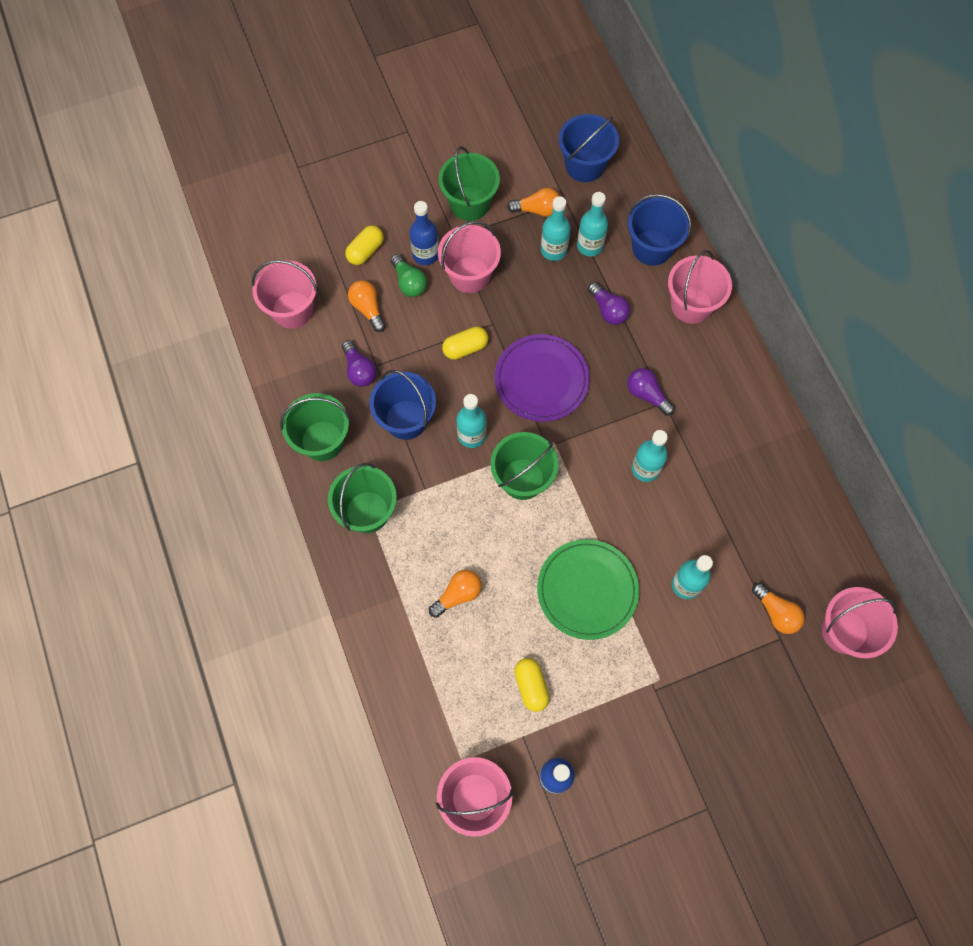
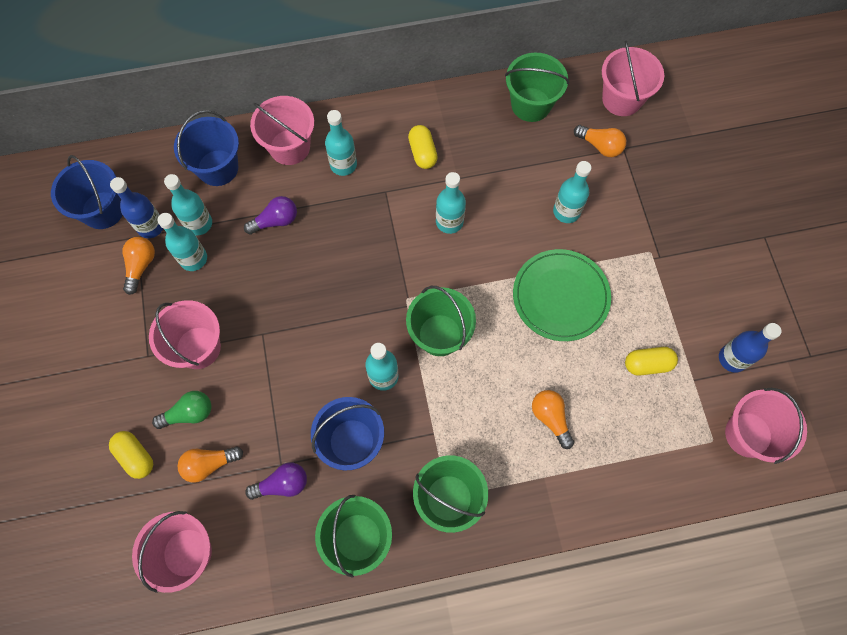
camera: 80 degrees left, 0 degrees up
blue bottle [410,201,439,265] -> blue bottle moved to [110,177,163,238]
green bucket [438,146,500,221] -> green bucket moved to [505,53,569,122]
yellow capsule [442,327,488,360] -> yellow capsule moved to [408,125,438,169]
purple plate [495,334,590,422] -> none
purple light bulb [627,368,675,416] -> none
orange light bulb [752,583,805,634] -> orange light bulb turned 60 degrees clockwise [574,125,626,157]
none -> turquoise bottle [325,110,357,176]

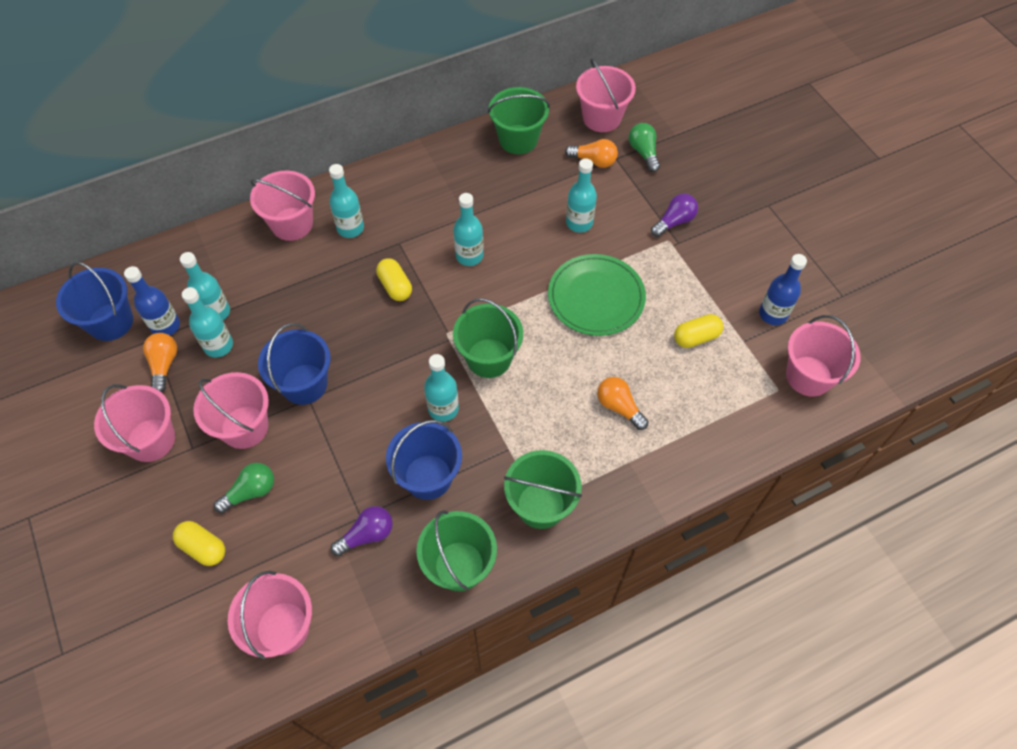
camera: 15 degrees left, 10 degrees down
blue bucket [174,110,239,186] -> blue bucket moved to [258,323,331,405]
orange light bulb [178,446,243,483] -> none
purple light bulb [244,196,297,235] -> purple light bulb moved to [651,193,698,237]
yellow capsule [408,125,438,169] -> yellow capsule moved to [376,258,412,301]
none -> pink bucket [94,384,175,462]
none -> green light bulb [629,123,660,172]

